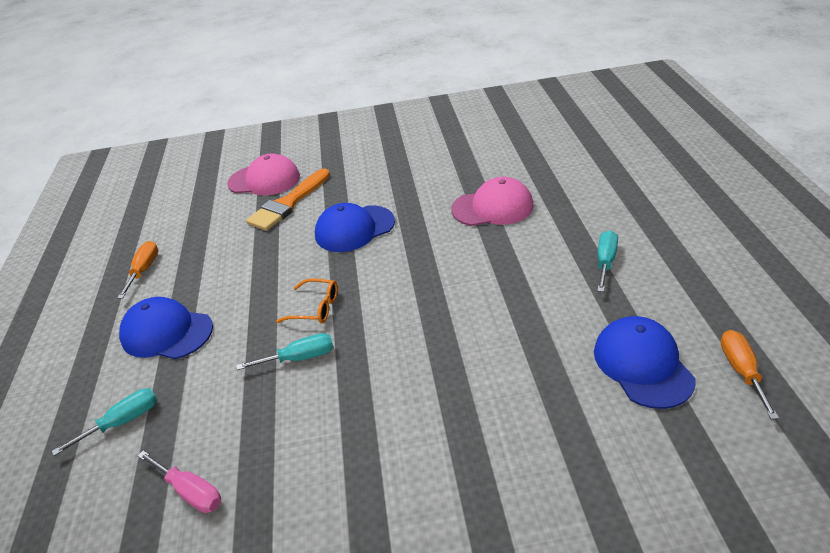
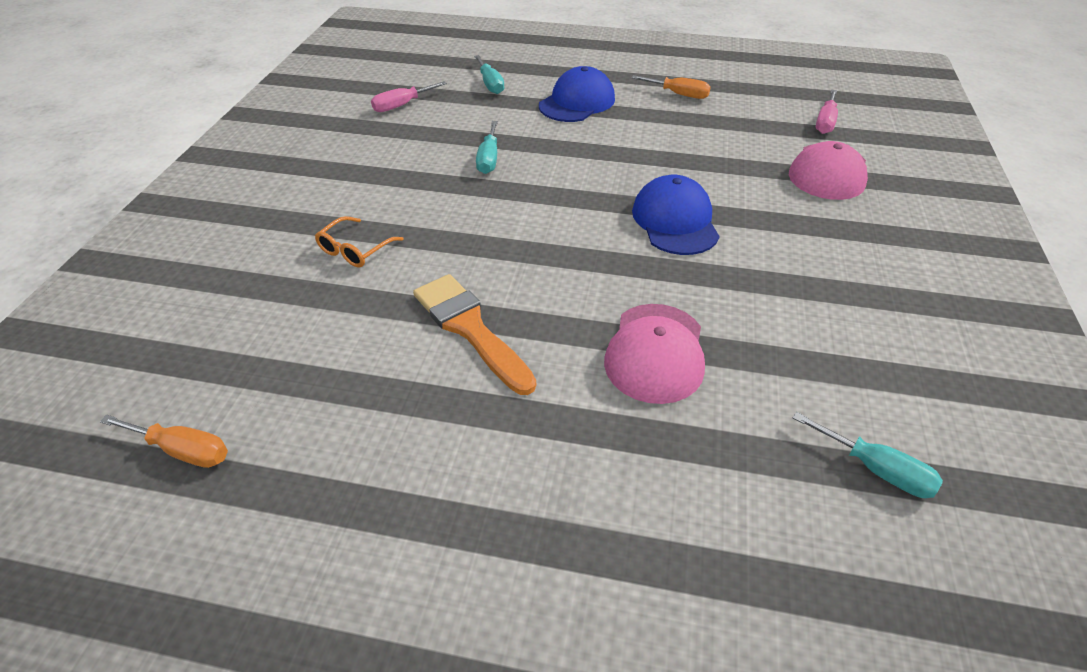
camera: 105 degrees right, 5 degrees up
orange brush [246,168,330,231] -> orange brush moved to [413,274,536,395]
orange glasses [276,278,338,324] -> orange glasses moved to [315,216,404,267]
blue cap [594,316,696,409] -> none
turquoise screwdriver [597,230,618,292] -> turquoise screwdriver moved to [793,412,943,498]
none -> pink screwdriver [816,90,838,134]

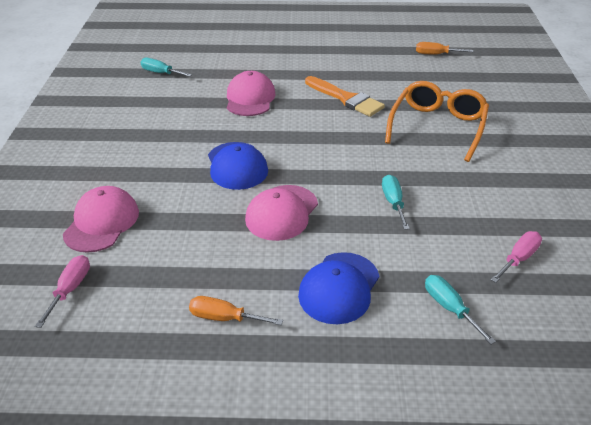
camera: 170 degrees right, 5 degrees down
orange glasses [315,216,404,267] -> orange glasses [385,81,489,162], size x2.09
none -> pink cap [245,185,318,241]

